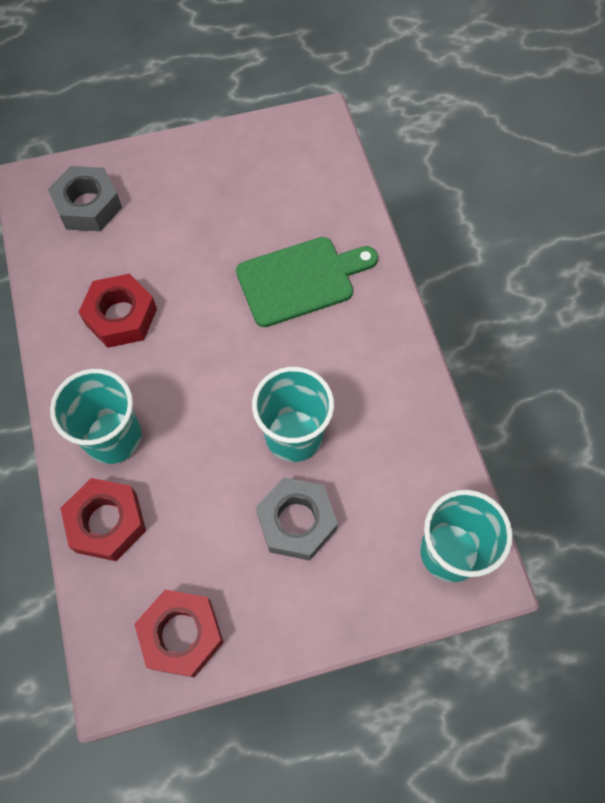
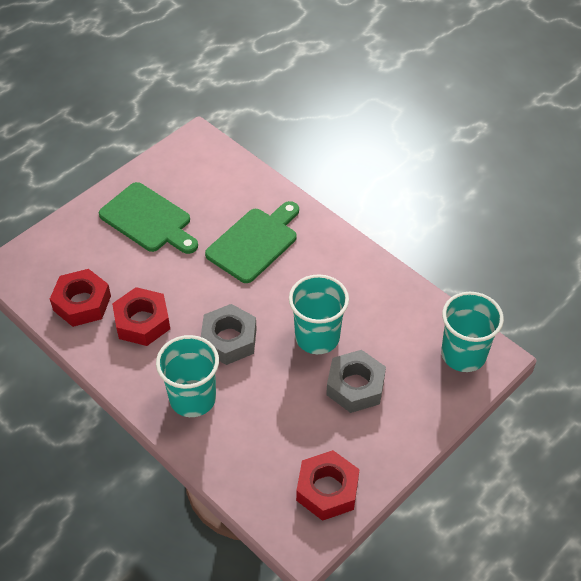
camera: 30 degrees left, 15 degrees down
grey nut [48,166,122,231] -> grey nut moved to [201,304,256,365]
red nut [60,478,146,561] -> red nut moved to [50,269,111,327]
none -> green cutting board [99,182,198,254]

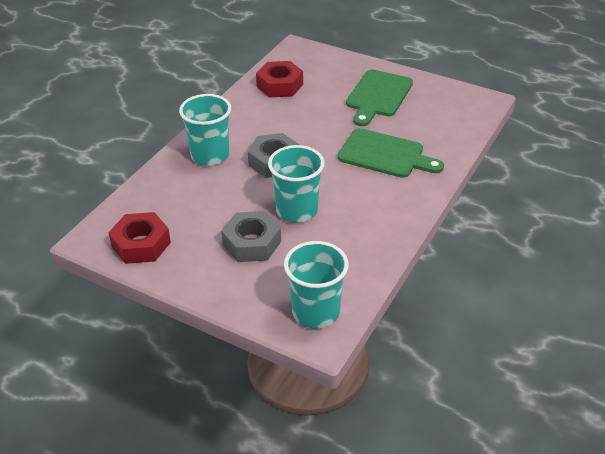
camera: 75 degrees right, 10 degrees down
red nut [112,287,170,346] -> none

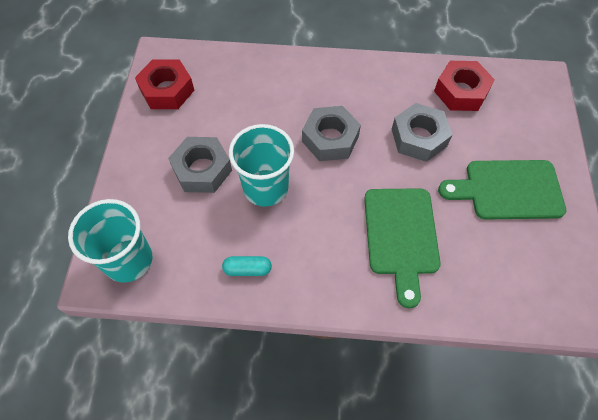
camera: 65 degrees right, 20 degrees up
turquoise cup [179,94,231,166] -> none
none -> turquoise capsule [222,256,272,276]
none -> grey nut [392,103,452,162]

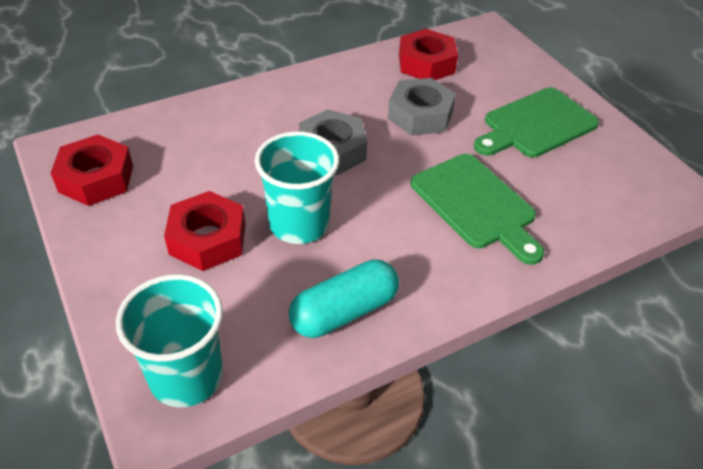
camera: 35 degrees left, 15 degrees down
grey nut [168,137,232,193] -> red nut [164,191,245,271]
turquoise capsule [222,256,272,276] -> turquoise capsule [289,260,399,338], size x1.80

